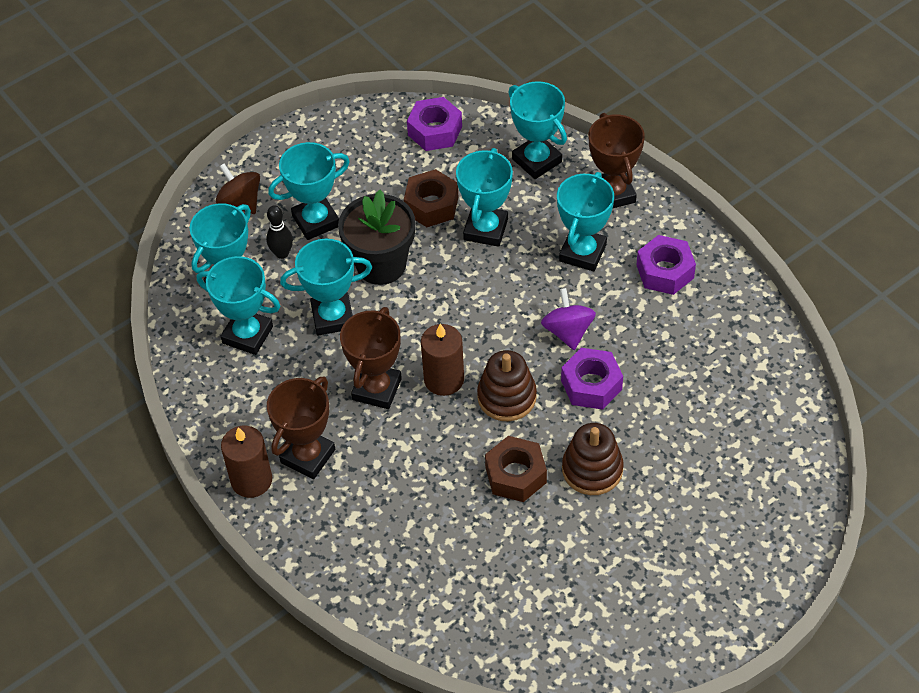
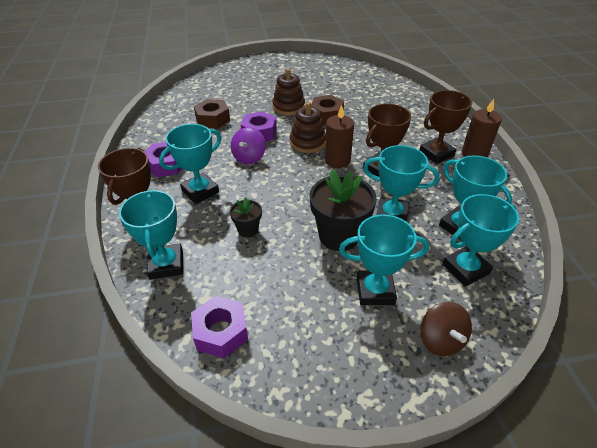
camera: 155 degrees left, 10 degrees down
black bowling pin [266,205,293,259] -> none
brown nut [404,169,458,227] -> brown nut moved to [194,99,230,129]
turquoise trophy [456,148,513,247] -> black flower pot [230,197,262,238]

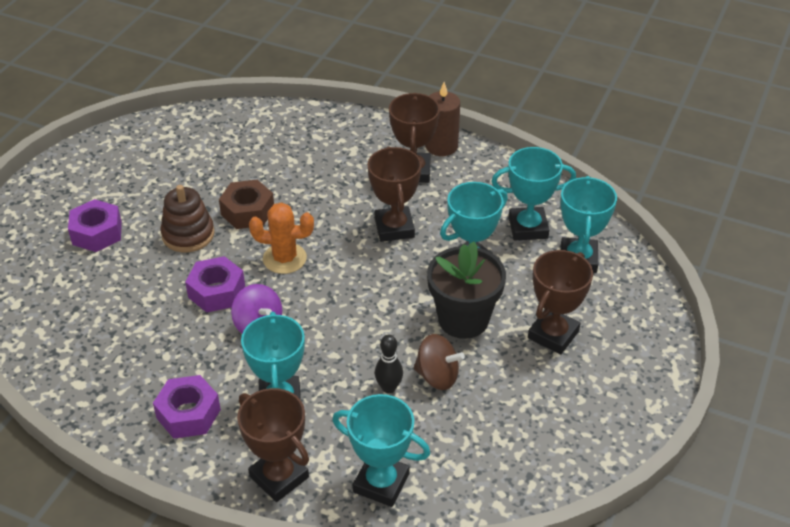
camera: 55 degrees left, 0 degrees up
purple nut [191,296,248,358] -> purple nut moved to [68,199,122,252]
brown nut [194,99,230,129] -> none
black flower pot [230,197,262,238] -> black bowling pin [375,335,403,393]
brown stacking toy [290,102,326,153] -> orange cactus [249,202,314,274]
brown candle [325,105,354,168] -> none
turquoise trophy [339,214,429,305] -> brown trophy [528,250,593,354]
brown spinning top [420,302,472,356] -> brown spinning top moved to [414,334,465,390]

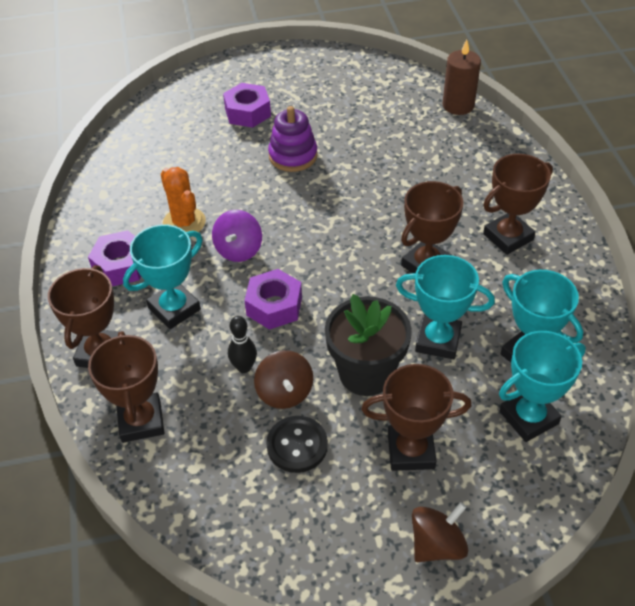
camera: 55 degrees right, 5 degrees up
brown stacking toy [160,185,215,252] -> purple stacking toy [268,106,318,172]
purple nut [185,256,245,312] -> purple nut moved to [244,269,302,330]
brown nut [219,180,274,229] -> none
orange cactus [249,202,314,274] -> orange cactus moved to [161,167,206,232]
turquoise trophy [332,394,430,507] -> brown trophy [88,331,164,443]
brown candle [425,82,460,156] -> brown candle moved to [442,39,481,115]
none -> black button [266,416,328,473]
none -> brown spinning top [412,502,468,562]

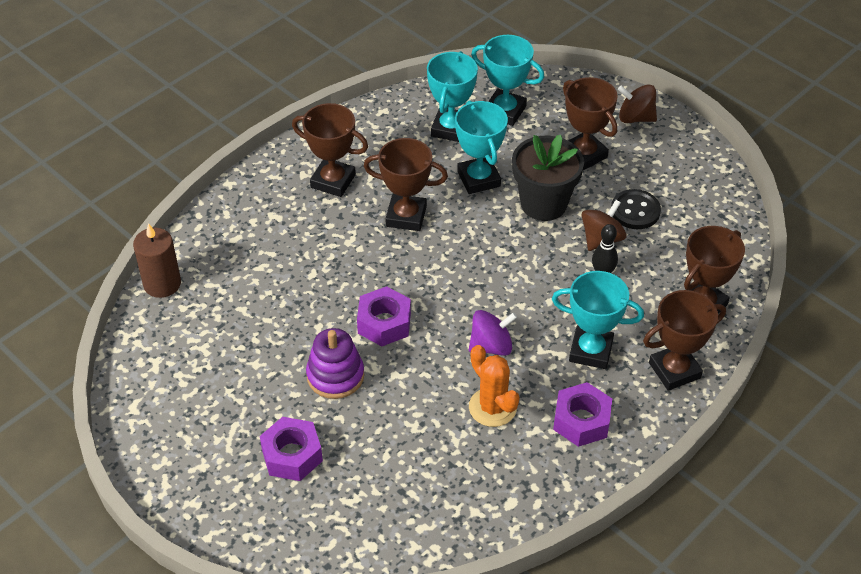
camera: 125 degrees left, 0 degrees up
orange cactus [161,167,206,232] -> orange cactus turned 60 degrees counterclockwise [469,345,520,427]
purple nut [244,269,302,330] -> purple nut moved to [357,286,411,346]

